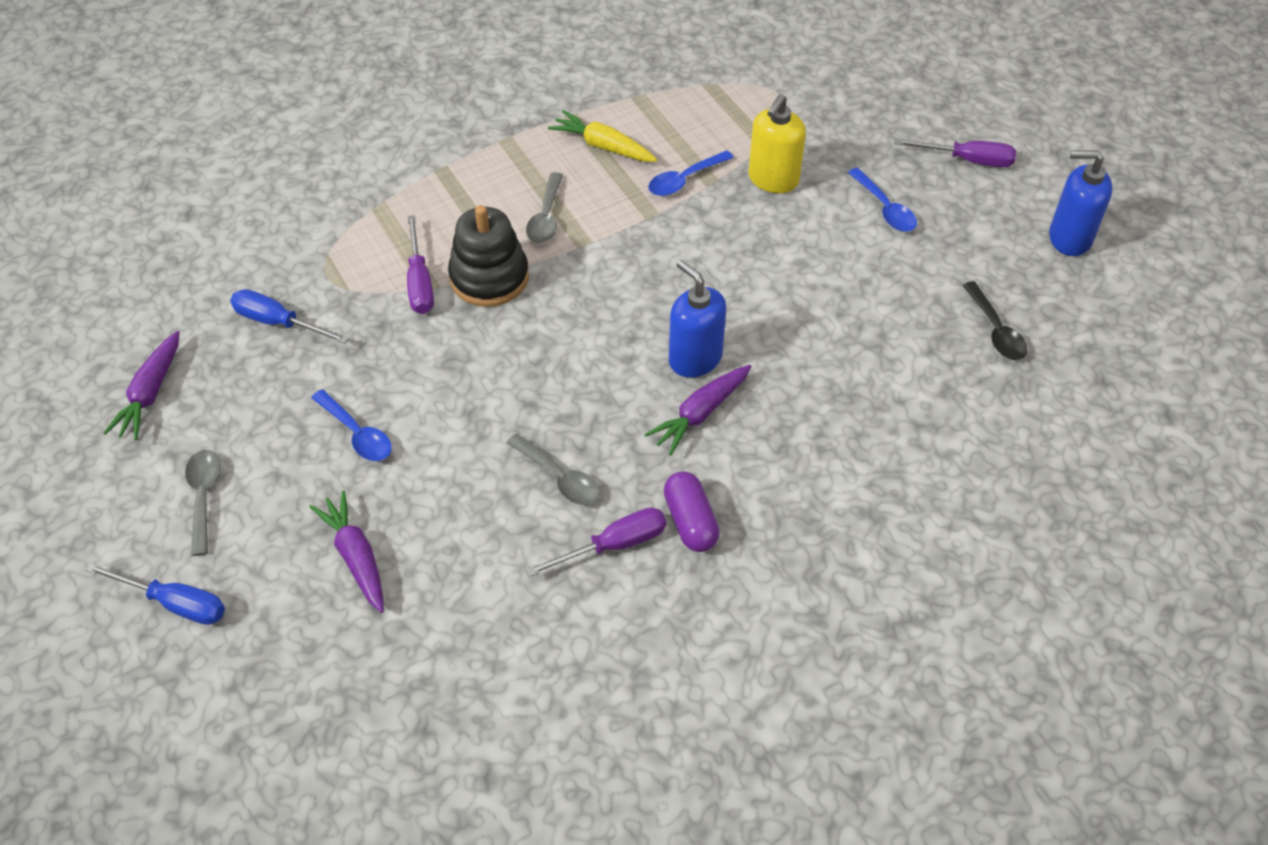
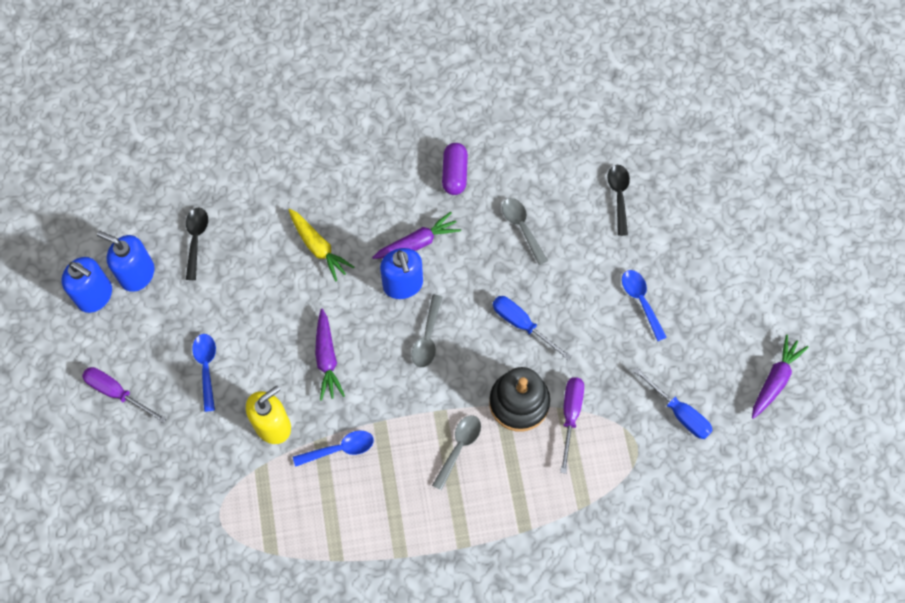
camera: 160 degrees left, 15 degrees up
blue screwdriver [85,563,225,625] -> blue screwdriver moved to [492,296,572,360]
grey spoon [185,450,221,556] -> grey spoon moved to [412,295,442,368]
purple carrot [309,491,384,613] -> purple carrot moved to [315,309,345,401]
purple screwdriver [526,507,666,577] -> none
yellow carrot [548,110,657,162] -> yellow carrot moved to [289,209,354,282]
none -> blue soap dispenser [97,231,154,292]
none -> black spoon [607,165,630,236]

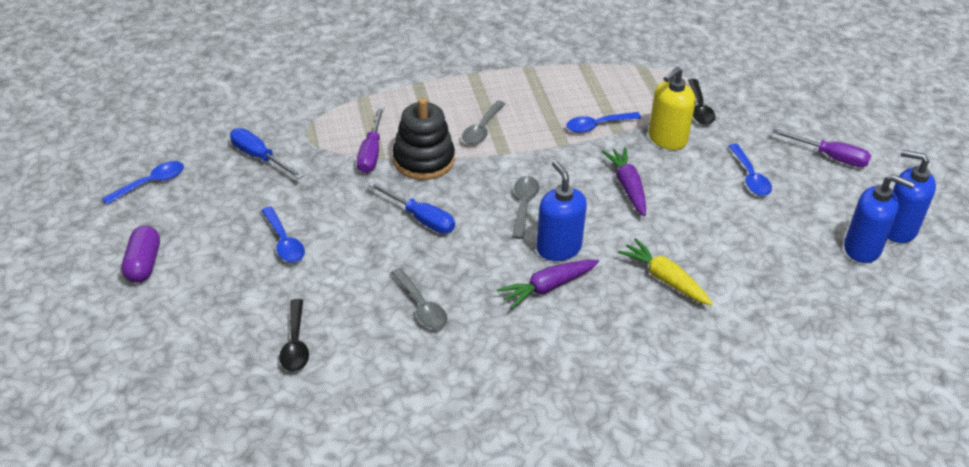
camera: 175 degrees right, 25 degrees down
black spoon [186,208,208,280] -> black spoon moved to [688,79,716,125]
purple capsule [442,143,468,195] -> purple capsule moved to [121,226,160,283]
purple carrot [752,335,808,419] -> blue spoon [102,161,184,205]

